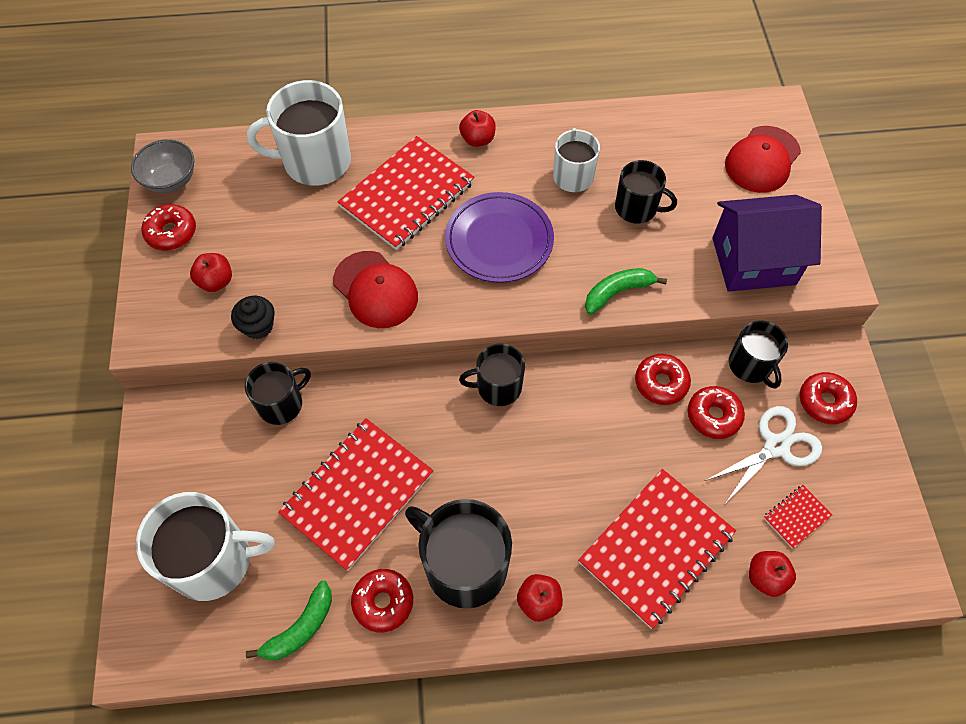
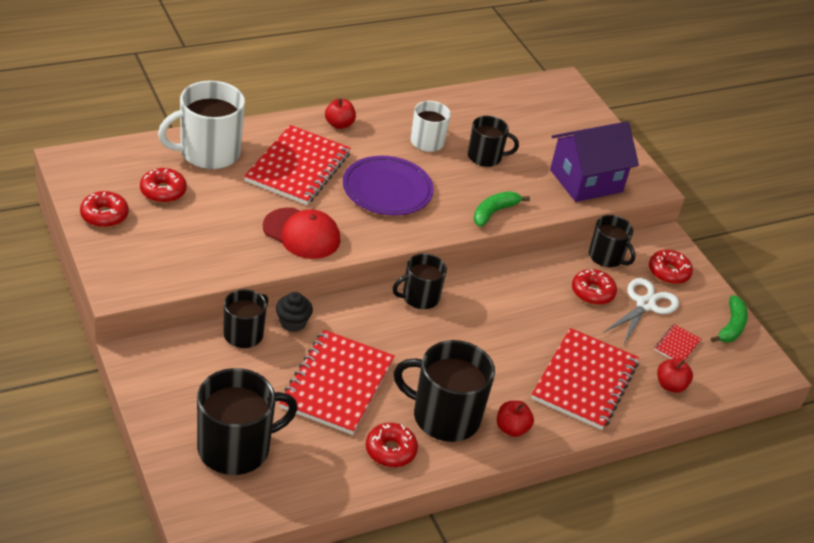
camera: 25 degrees left, 20 degrees down
grey bowl [131,139,194,193] -> none
white mug [136,492,275,601] -> black mug [197,368,298,475]
red apple [190,253,232,292] -> none
black cupcake [231,296,275,339] -> black cupcake moved to [276,292,313,332]
green banana [246,581,332,660] -> green banana moved to [711,295,748,343]
red donut [635,354,691,405] -> red donut moved to [140,168,187,203]
red cap [725,126,801,193] -> none

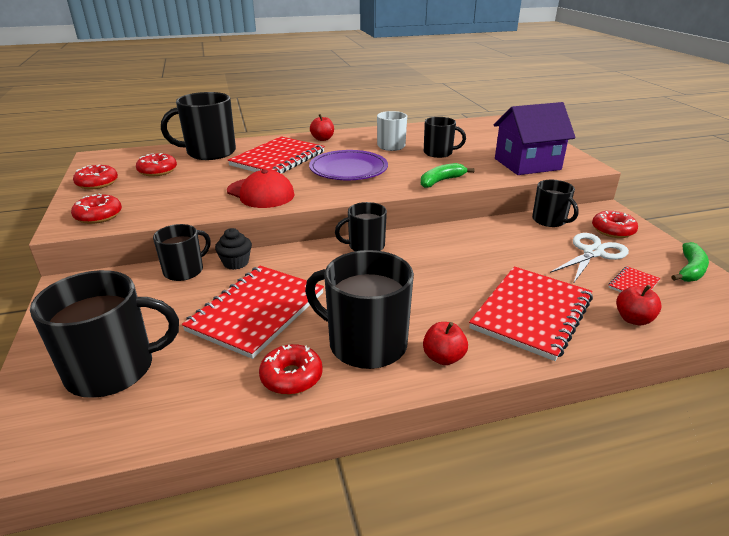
camera: 15 degrees right, 10 degrees down
white mug [158,80,245,169] -> black mug [161,92,236,160]
red donut [572,269,617,305] -> red donut moved to [71,194,122,224]

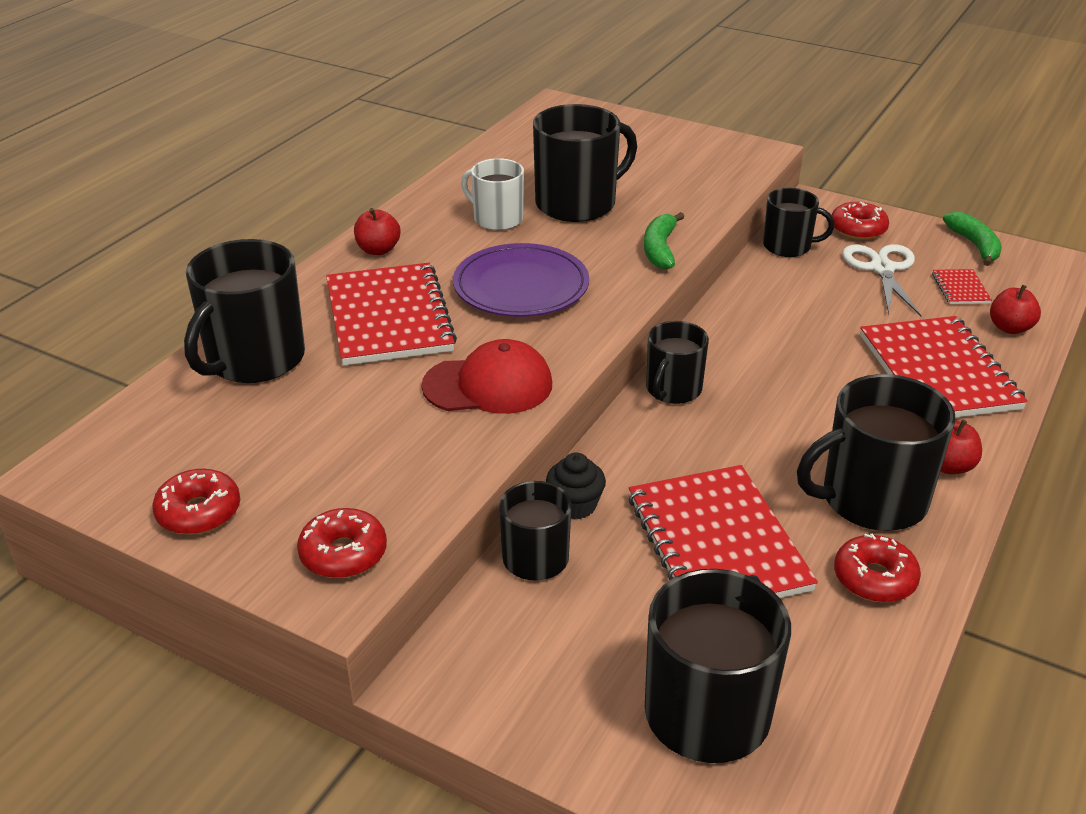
camera: 45 degrees left, 5 degrees up
red donut [136,153,177,176] -> none
black mug [424,117,466,158] -> black mug [533,104,637,222], size x1.66
purple house [494,102,576,175] -> none

